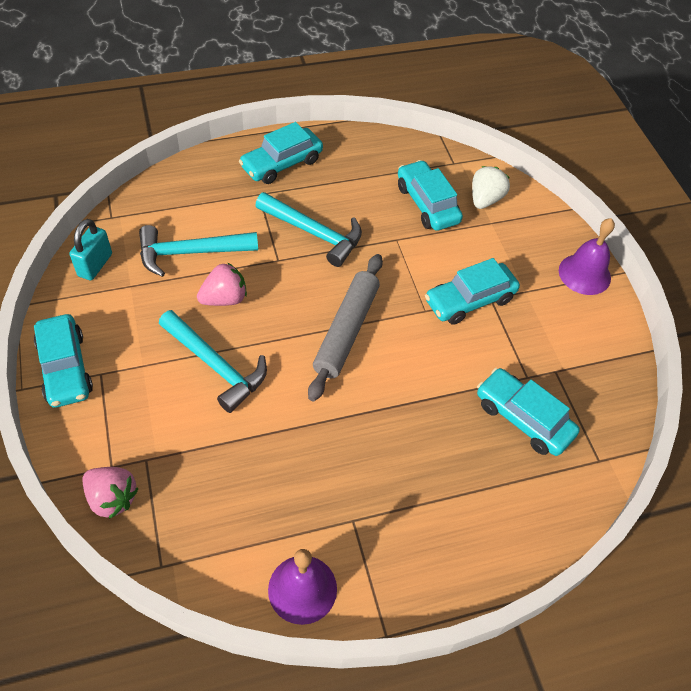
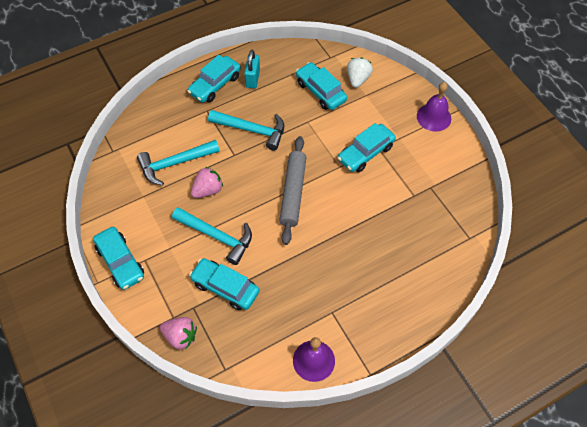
camera: 10 degrees left, 5 degrees up
turquoise padlock [70,219,112,280] -> turquoise padlock moved to [244,50,260,88]
turquoise car [477,368,580,456] -> turquoise car moved to [189,258,260,310]

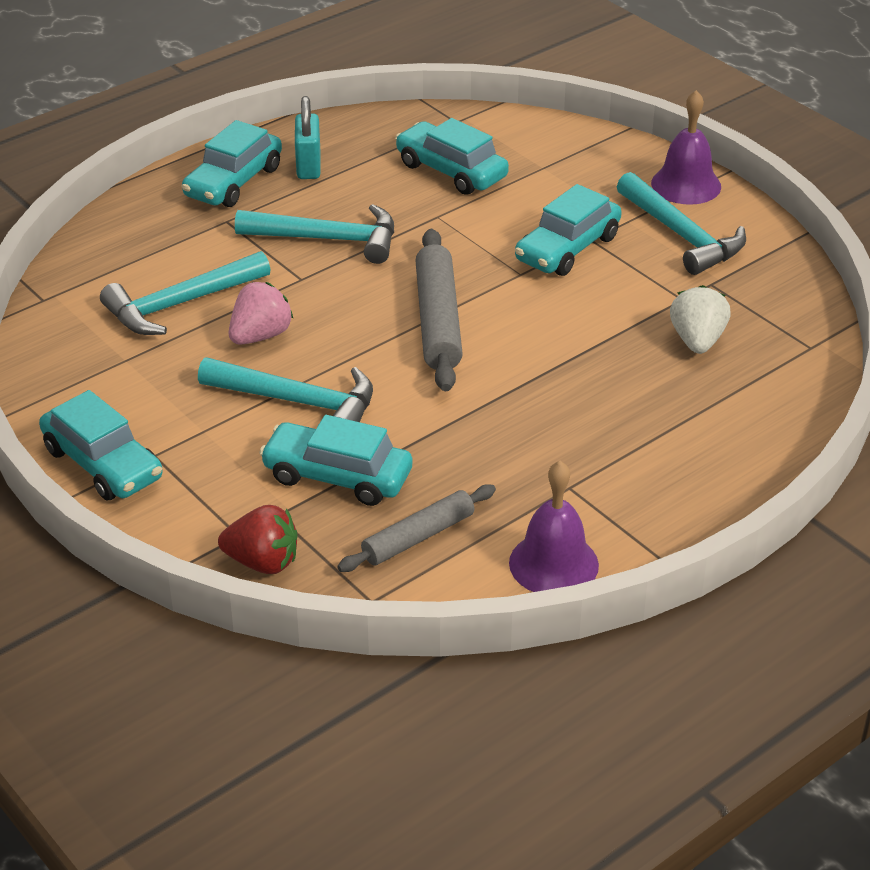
camera: 10 degrees left, 20 degrees down
pink strawberry [160,317,197,350] -> red strawberry [218,505,297,574]
white strawberry [347,57,373,88] -> white strawberry moved to [670,285,730,354]
none -> grey rolling pin [337,484,496,572]
none -> turquoise hammer [617,172,746,275]

